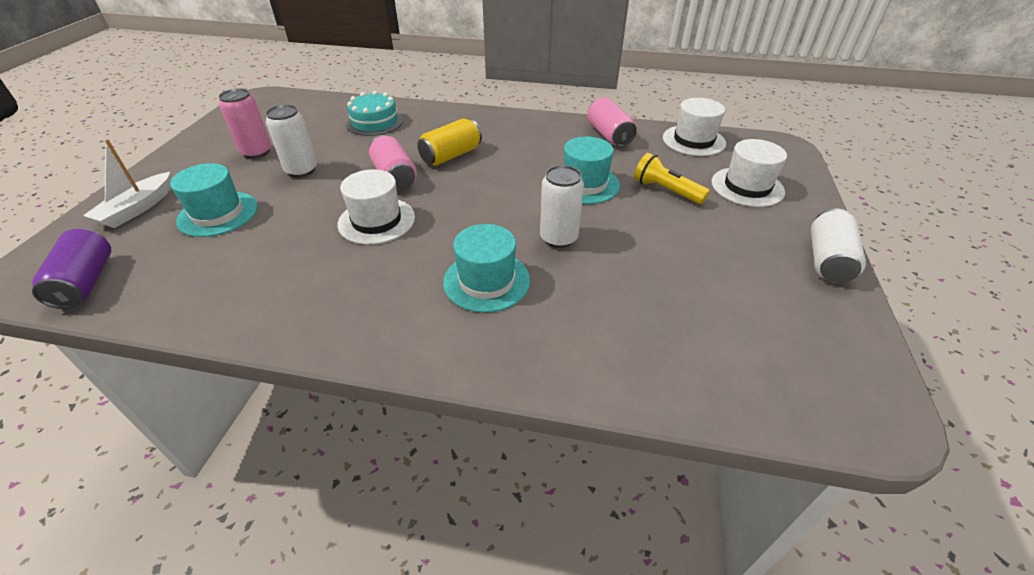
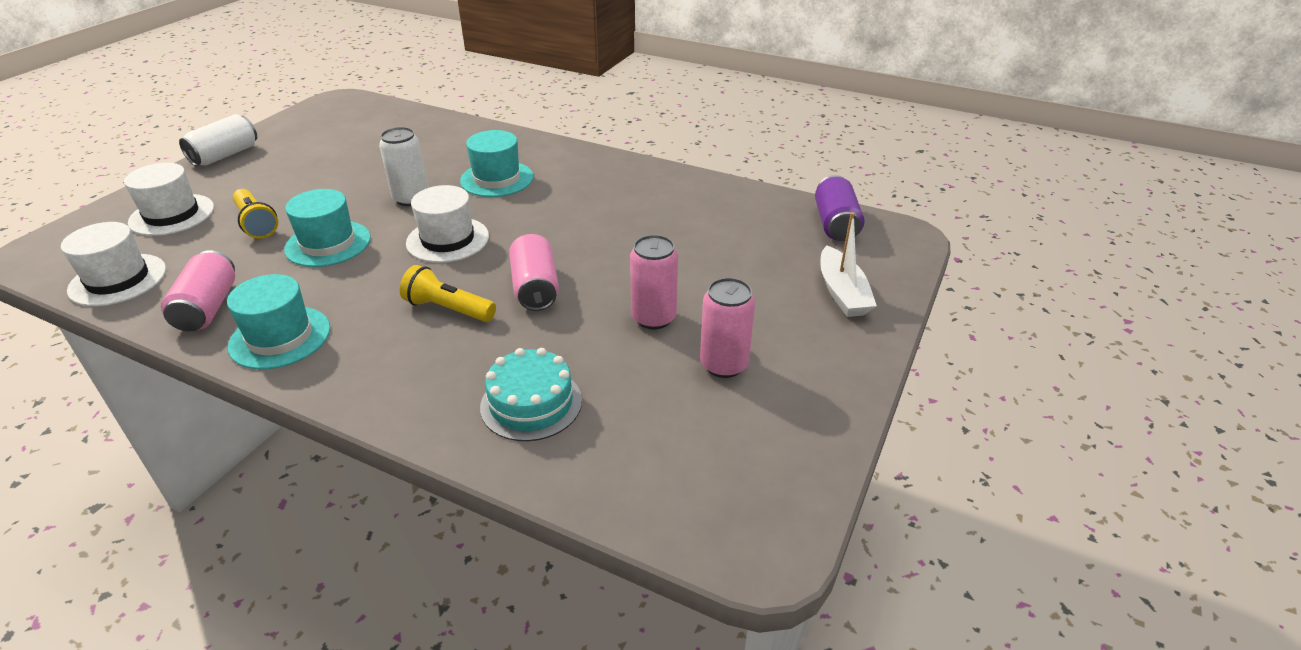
camera: 165 degrees left, 5 degrees down
white boat [83,139,170,228] -> white boat turned 135 degrees clockwise [820,212,877,317]
turquoise hat [170,163,258,237] -> turquoise hat moved to [227,274,330,369]
white can [266,105,317,177] -> pink can [630,235,678,329]
white hat [337,169,415,245] -> white hat moved to [406,185,489,263]
yellow can [417,119,482,166] -> yellow flashlight [400,265,496,322]

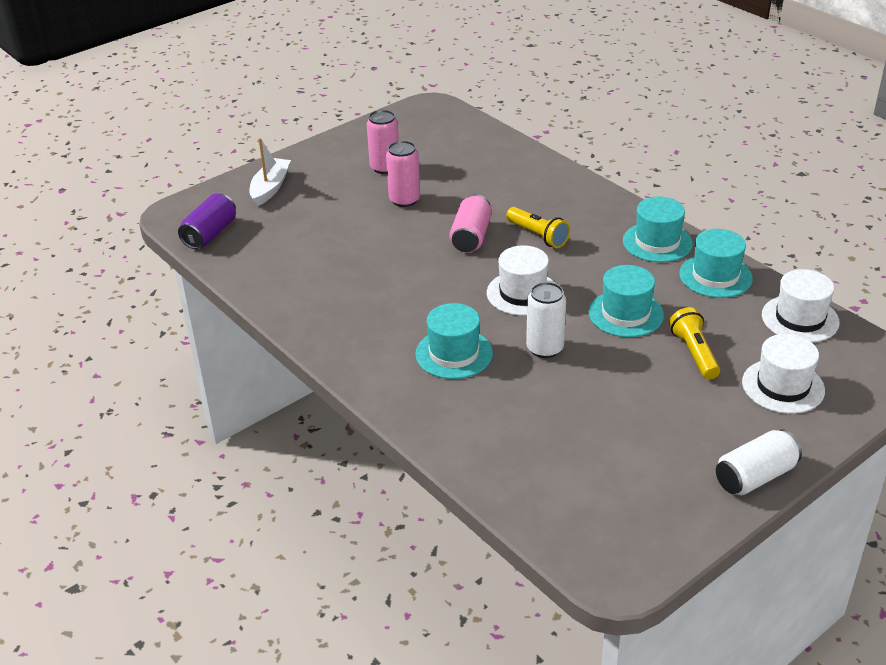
camera: 155 degrees left, 0 degrees up
pink can [161,250,235,331] -> turquoise hat [679,229,753,298]
turquoise cake [480,348,582,441] -> none

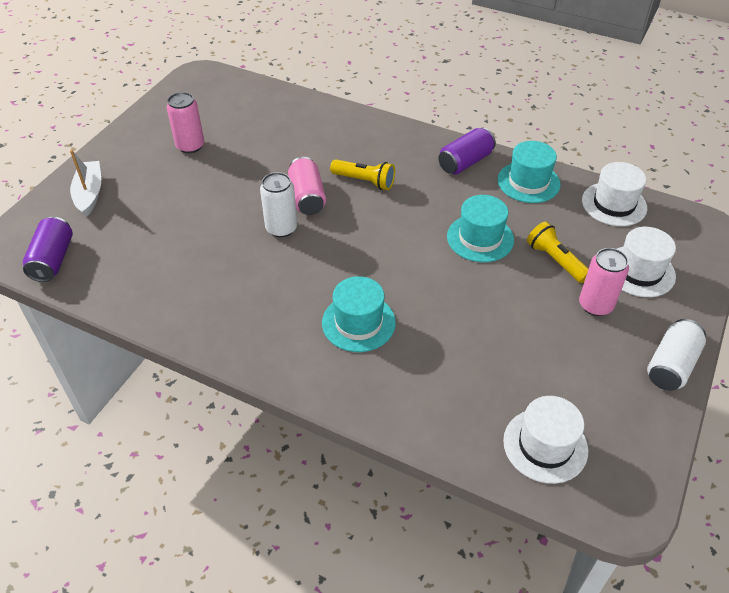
camera: 25 degrees left, 10 degrees up
pink can [386,141,420,207] -> pink can moved to [579,248,629,316]
white hat [487,245,556,316] -> white hat moved to [503,396,588,484]
white can [526,282,566,358] -> white can moved to [260,172,297,237]
turquoise hat [623,197,693,262] -> purple can [438,127,496,175]

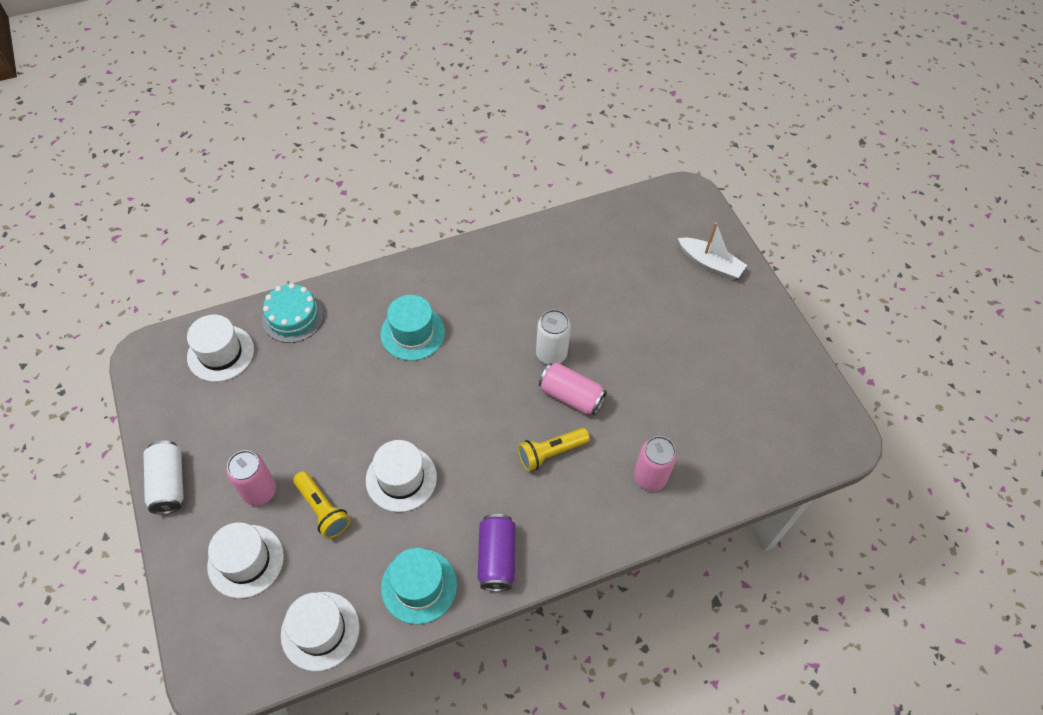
camera: 130 degrees right, 10 degrees up
purple can [23,217,73,282] -> none
pink can [167,92,204,153] -> pink can moved to [634,436,677,491]
turquoise hat [447,195,514,262] -> white hat [366,440,437,512]
yellow flashlight [527,221,589,283] -> yellow flashlight turned 45 degrees clockwise [293,471,350,539]
none -> turquoise cake [262,283,324,343]

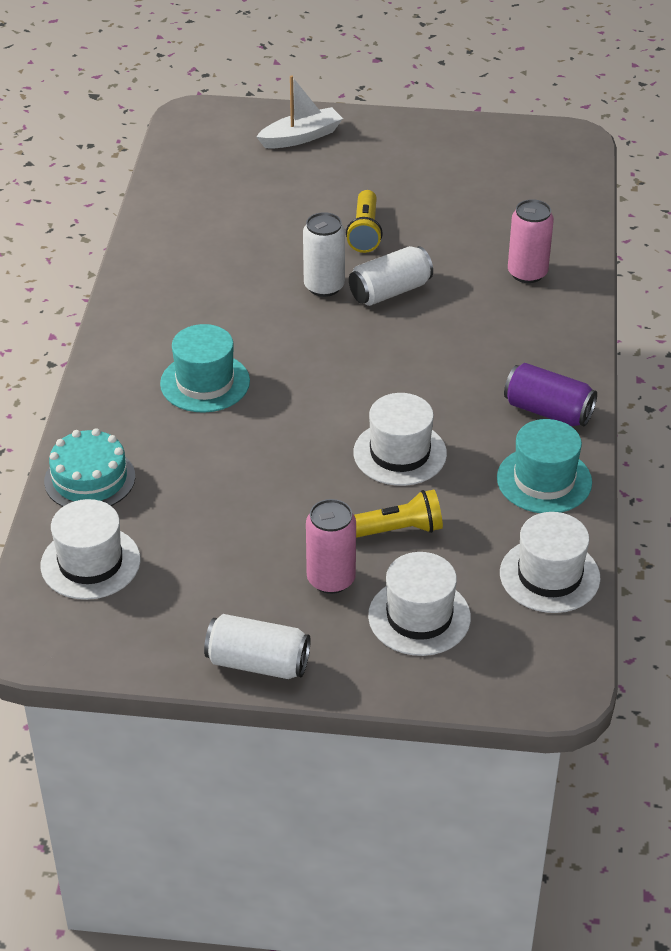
camera: 60 degrees left, 15 degrees down
yellow flashlight [518,428,590,472] -> yellow flashlight moved to [346,190,383,253]
pink can [539,363,607,415] -> white can [349,246,433,306]

